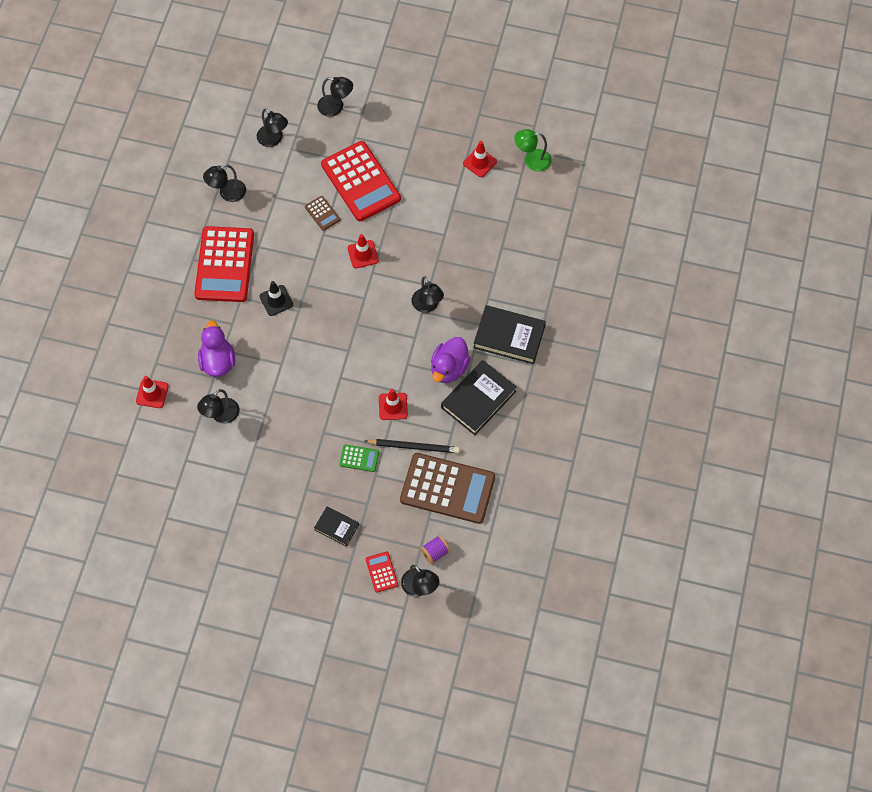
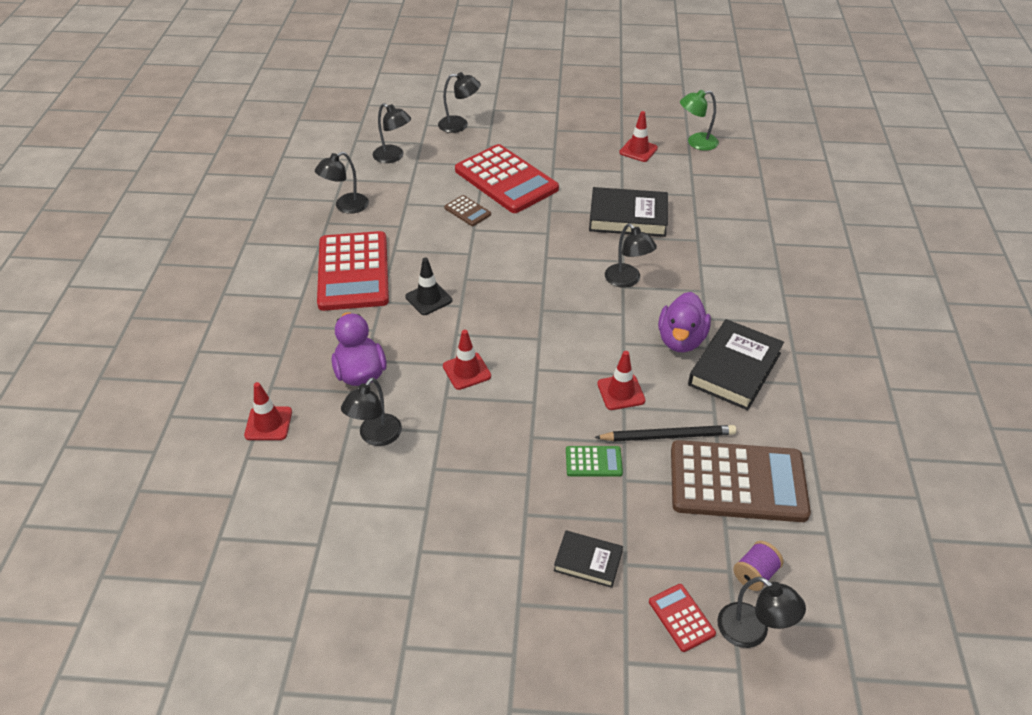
camera: 10 degrees left, 20 degrees down
red traffic cone [347,234,379,269] -> red traffic cone moved to [443,330,491,390]
black book [473,305,546,364] -> black book moved to [589,187,668,237]

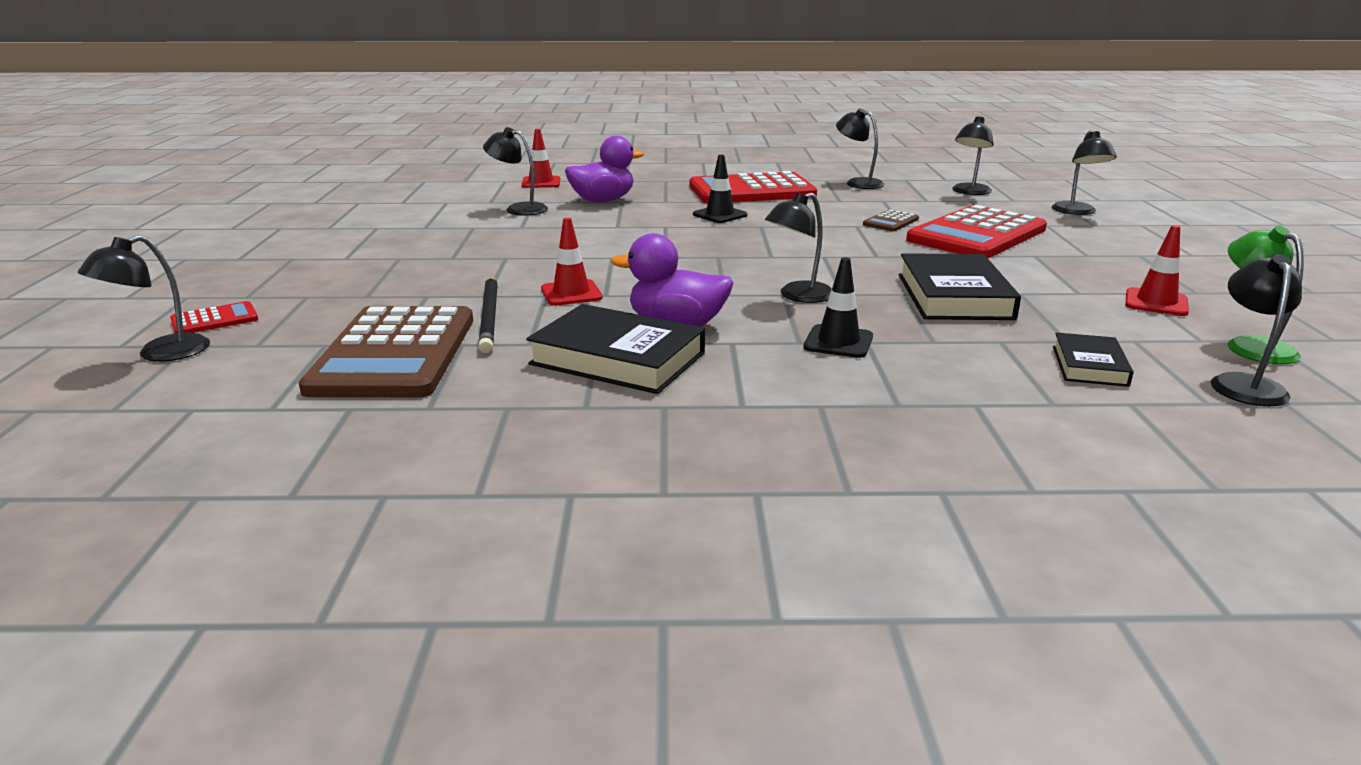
camera: 85 degrees right, 20 degrees down
red traffic cone [443,330,491,390] -> none
black book [554,530,623,588] -> black book moved to [1053,333,1134,387]
green calculator [566,446,623,476] -> none
purple spool [733,541,784,591] -> none
none -> black traffic cone [803,257,873,358]
none -> black lamp [1211,254,1302,406]

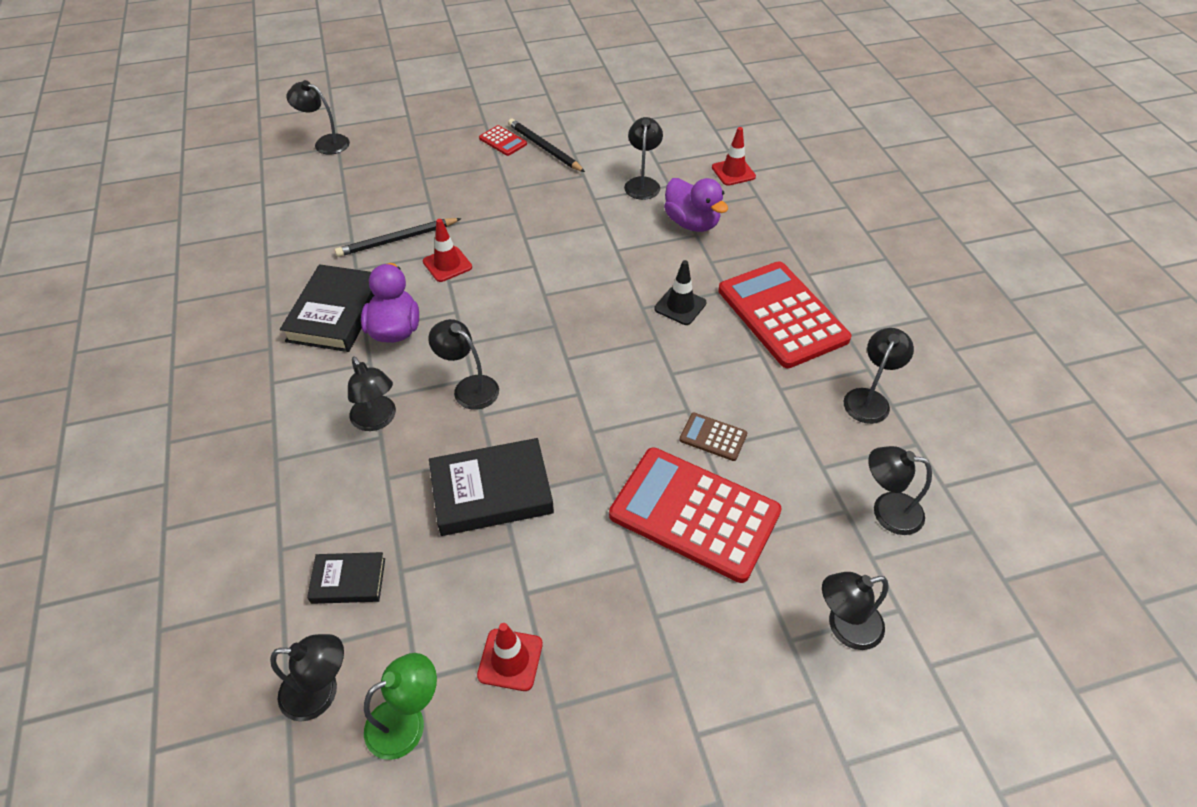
camera: 75 degrees right, 25 degrees up
red calculator [170,301,258,333] -> red calculator moved to [479,125,527,156]
brown calculator [298,306,473,397] -> none
black traffic cone [803,257,873,358] -> black lamp [348,356,396,431]
none -> black pencil [508,119,585,172]

